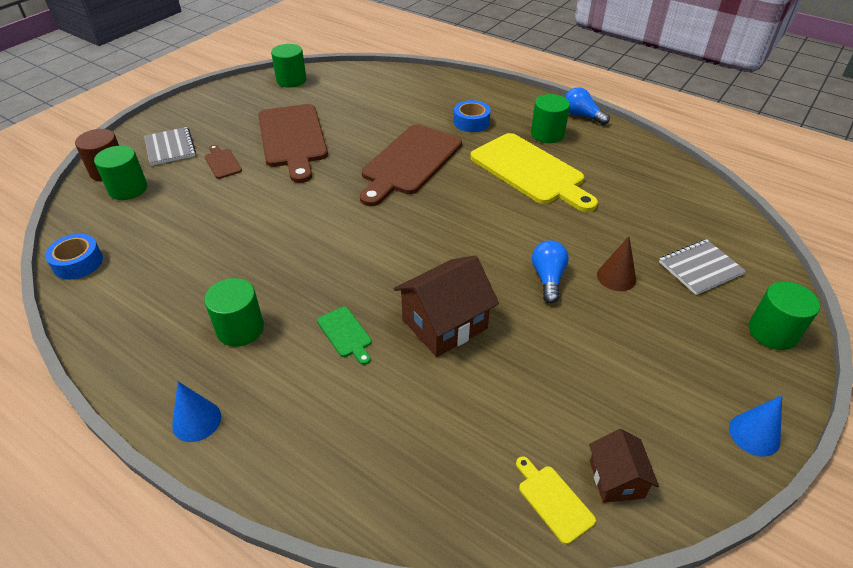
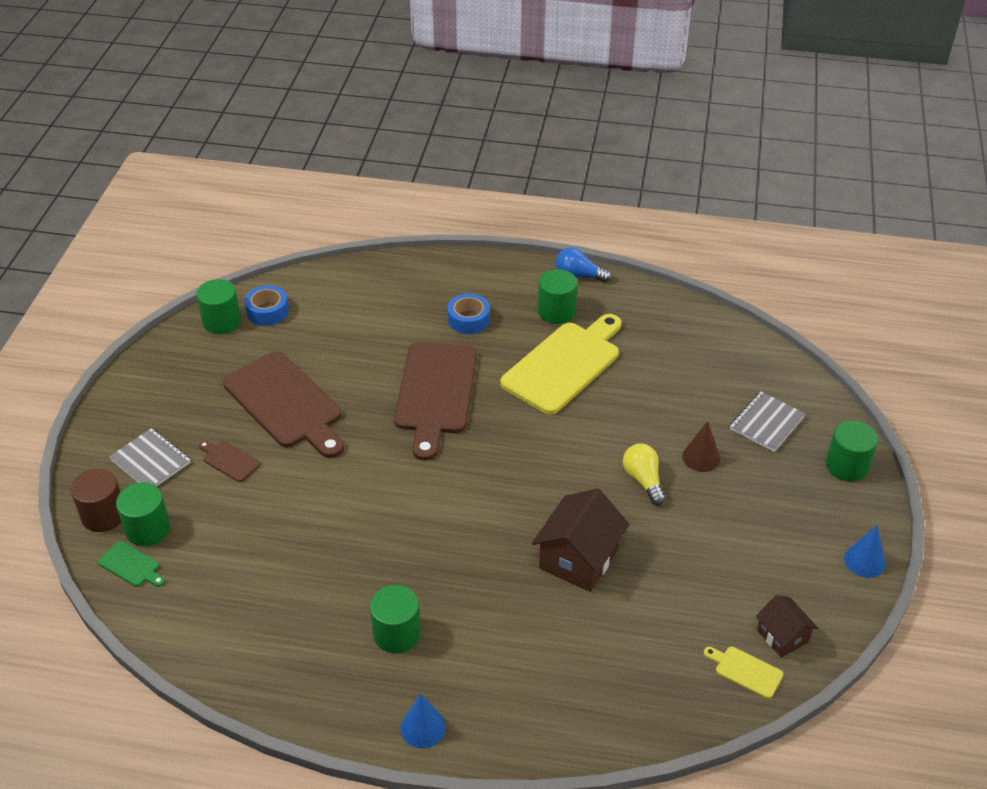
camera: 25 degrees left, 0 degrees up
blue tape [45,234,103,280] -> blue tape moved to [245,285,289,326]
green cutting board [317,307,372,365] -> green cutting board moved to [98,541,165,587]
yellow cutting board [470,133,598,212] -> yellow cutting board turned 75 degrees counterclockwise [500,314,621,414]
blue light bulb [532,240,569,304] -> yellow light bulb [623,443,666,505]

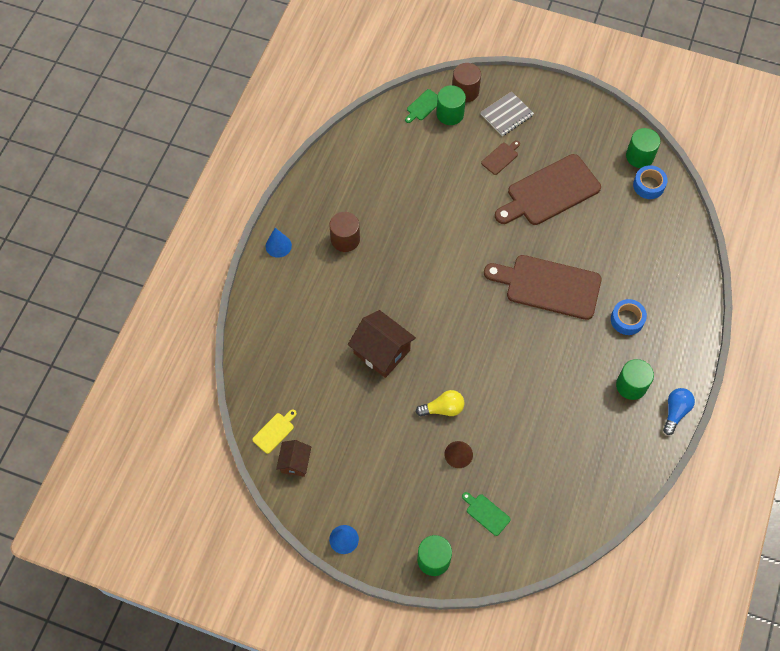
camera: 100 degrees right, 20 degrees up
green cylinder [370,585,421,653] -> brown cylinder [329,212,360,252]
yellow cutting board [500,314,621,414] -> none
grey notebook [730,391,805,452] -> green cutting board [462,492,511,536]
brown house [756,595,818,658] -> brown house turned 60 degrees counterclockwise [276,440,311,477]

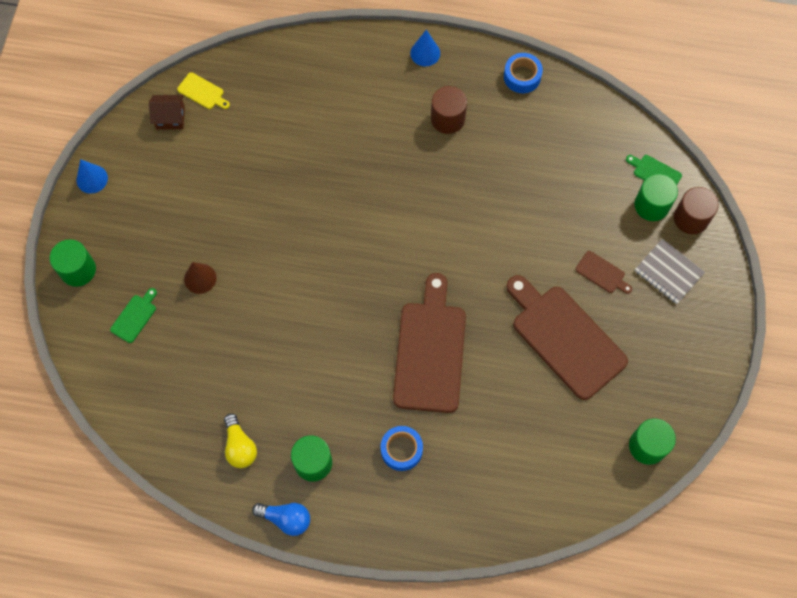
camera: 80 degrees right, 5 degrees up
brown house [348,310,416,378] -> none
yellow light bulb [416,390,465,416] -> yellow light bulb moved to [224,413,257,468]
blue tape [633,165,668,199] -> blue tape moved to [504,53,543,93]

